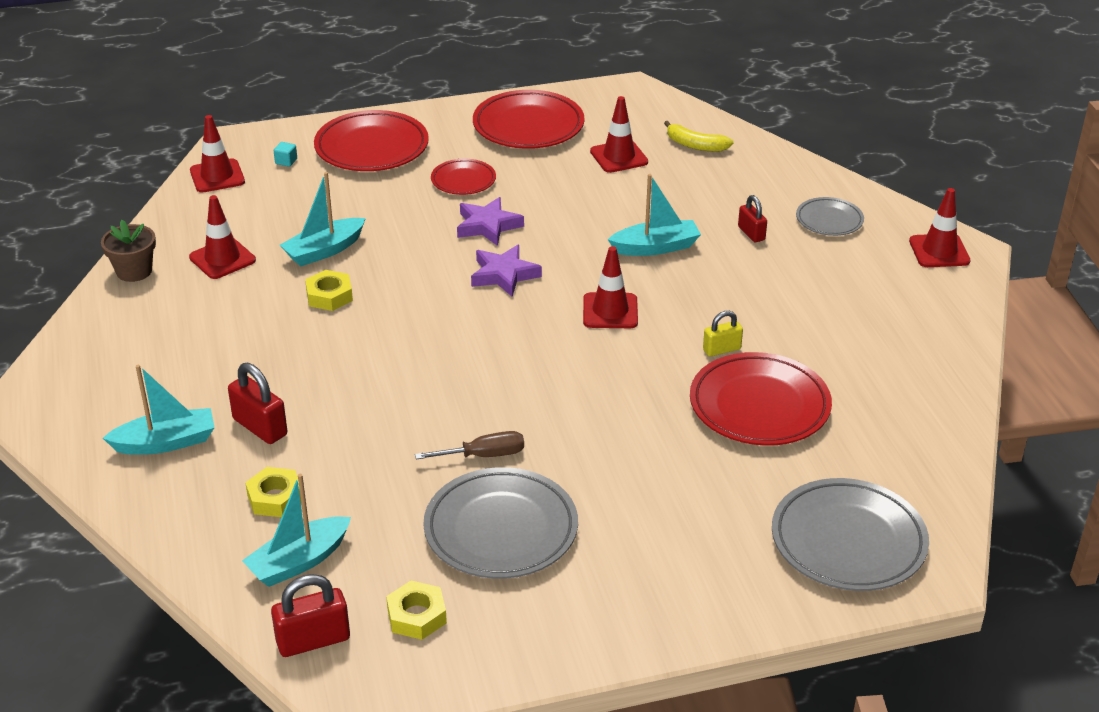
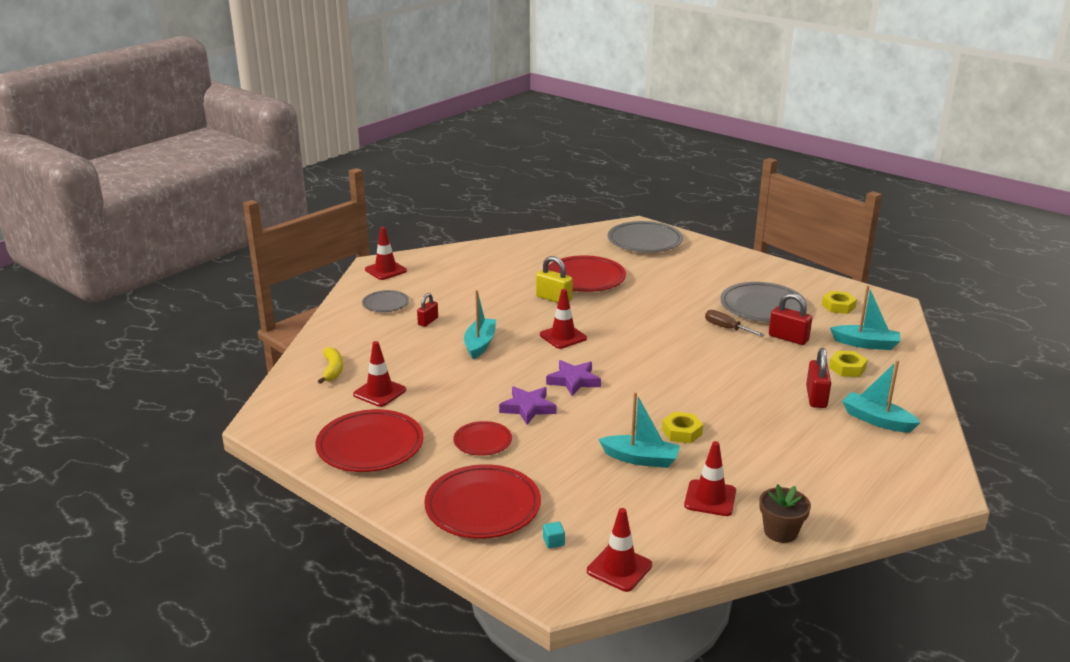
camera: 125 degrees left, 10 degrees down
red padlock [271,574,350,657] -> red padlock moved to [769,293,812,345]
turquoise boat [608,174,701,256] -> turquoise boat turned 60 degrees clockwise [464,290,496,359]
yellow padlock [703,311,743,356] -> yellow padlock [536,256,573,303], size x1.56

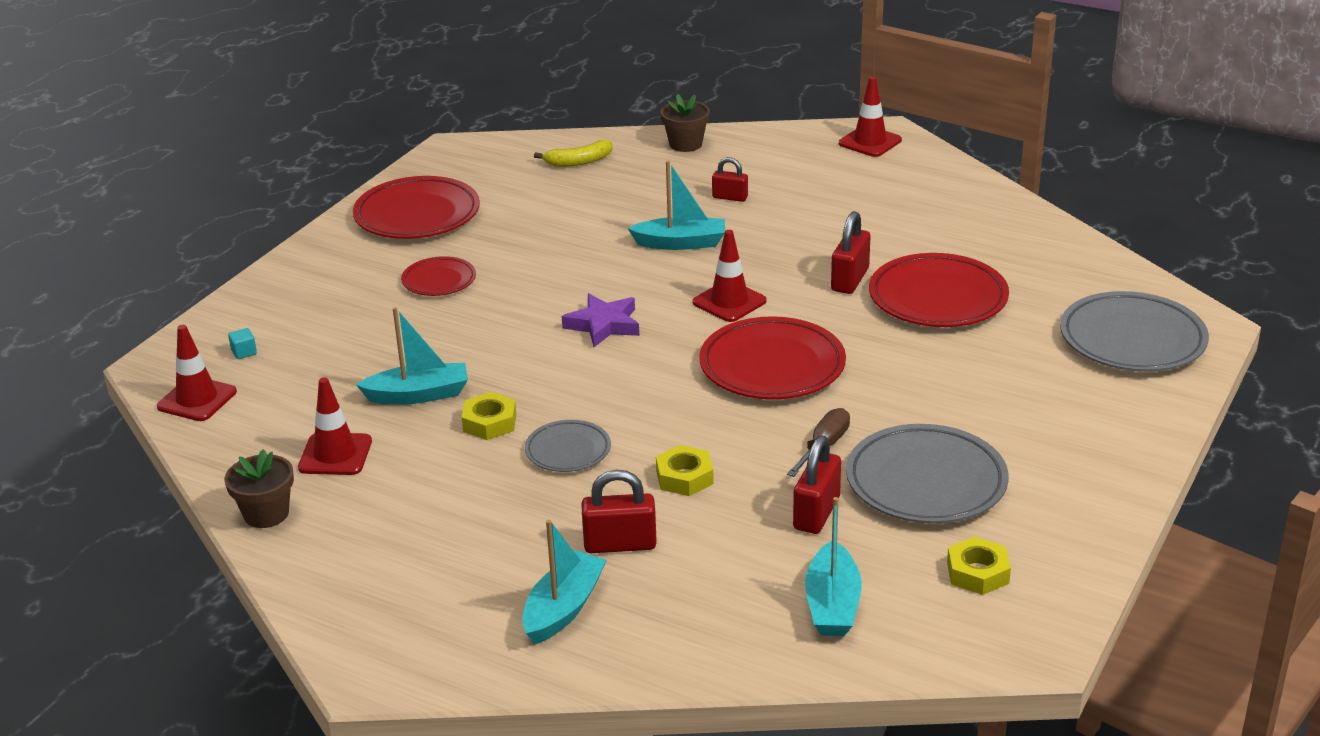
camera: 80 degrees right, 5 degrees up
red traffic cone [353,341,406,407] -> none
grey plate [362,290,409,312] -> grey plate moved to [525,420,611,472]
red plate [424,464,541,539] -> red plate moved to [699,316,846,399]
purple star [499,386,557,424] -> none
yellow padlock [536,256,573,303] -> red padlock [831,211,871,294]
turquoise boat [598,392,680,468] -> turquoise boat turned 105 degrees counterclockwise [356,307,468,405]
yellow nut [829,351,868,377] -> yellow nut moved to [656,445,714,496]
none -> brown flower pot [660,94,710,152]

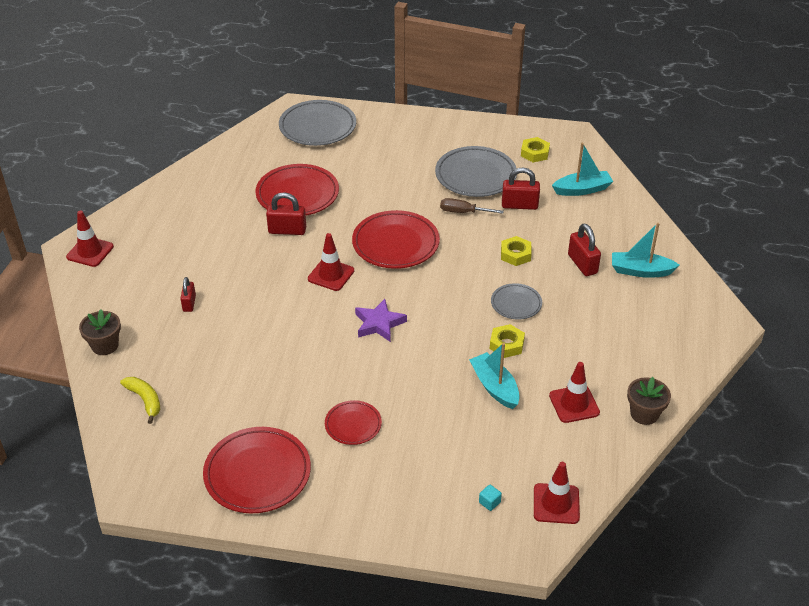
camera: 110 degrees left, 10 degrees up
turquoise boat [627,161,725,250] -> none

